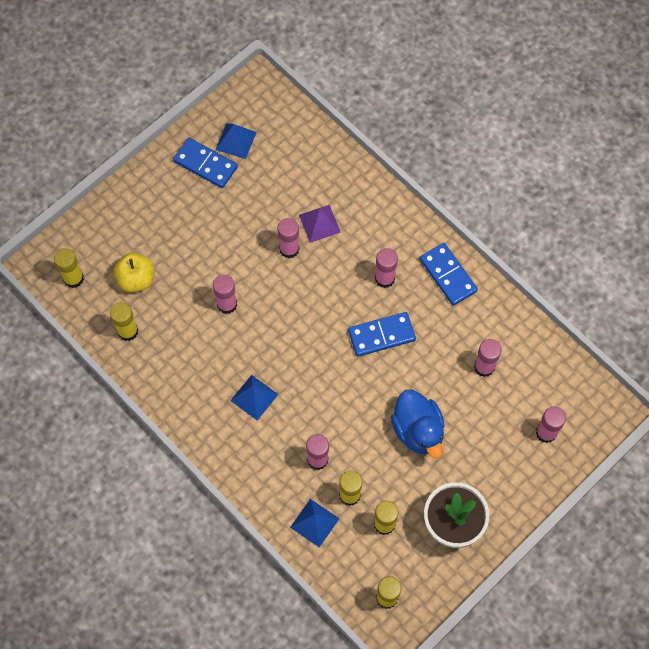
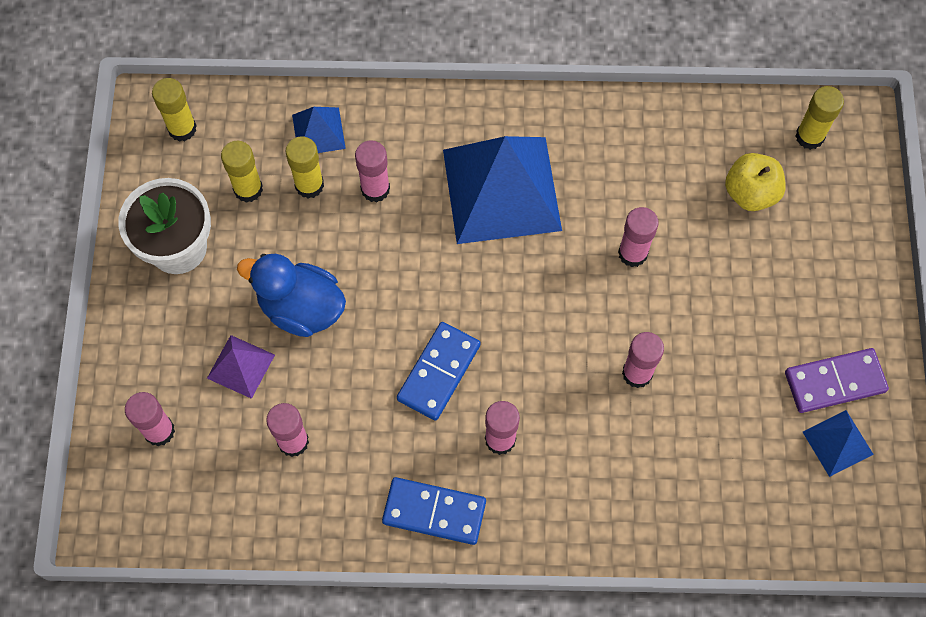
camera: 135 degrees right, 0 degrees up
yellow glue stick [110,302,138,341] -> none
blue domino [173,138,238,188] -> purple domino [785,348,889,413]
blue pyramid [230,375,279,421] -> blue pyramid [443,136,562,244], size x2.18
purple pyramid [299,205,341,243] -> purple pyramid moved to [207,335,275,399]

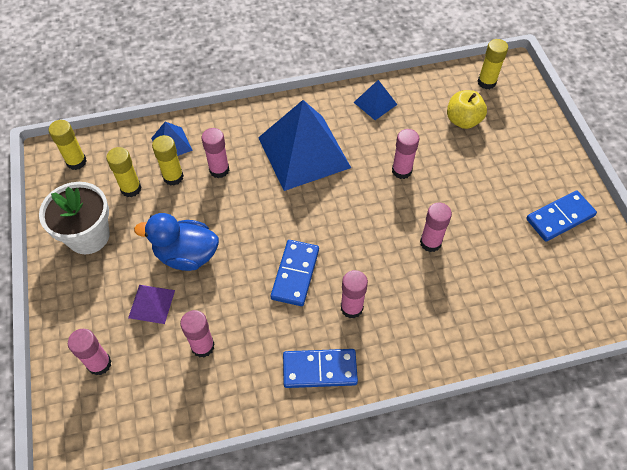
camera: 15 degrees left, 10 degrees down
purple domino [785,348,889,413] -> blue domino [526,190,597,242]
blue pyramid [803,410,874,477] -> blue pyramid moved to [354,80,398,120]

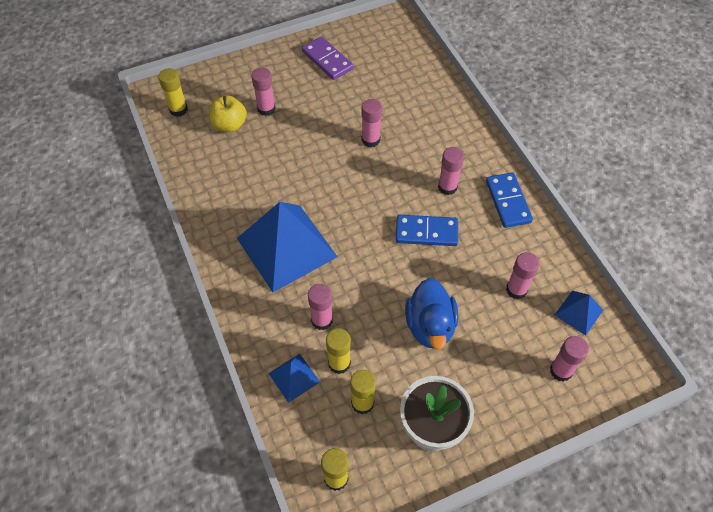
camera: 100 degrees left, 0 degrees up
purple pyramid [128,285,175,324] -> none
blue pyramid [354,80,398,120] -> blue pyramid moved to [555,291,603,335]
pink glue stick [392,129,419,179] -> pink glue stick moved to [251,68,276,116]
blue domino [526,190,597,242] -> purple domino [302,36,353,80]

